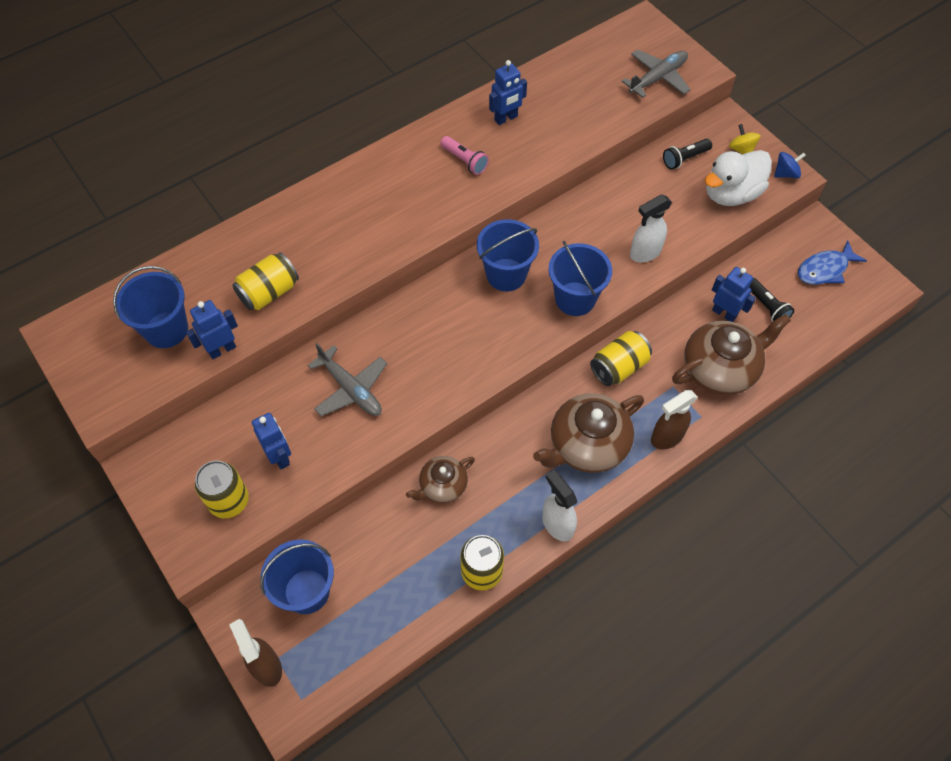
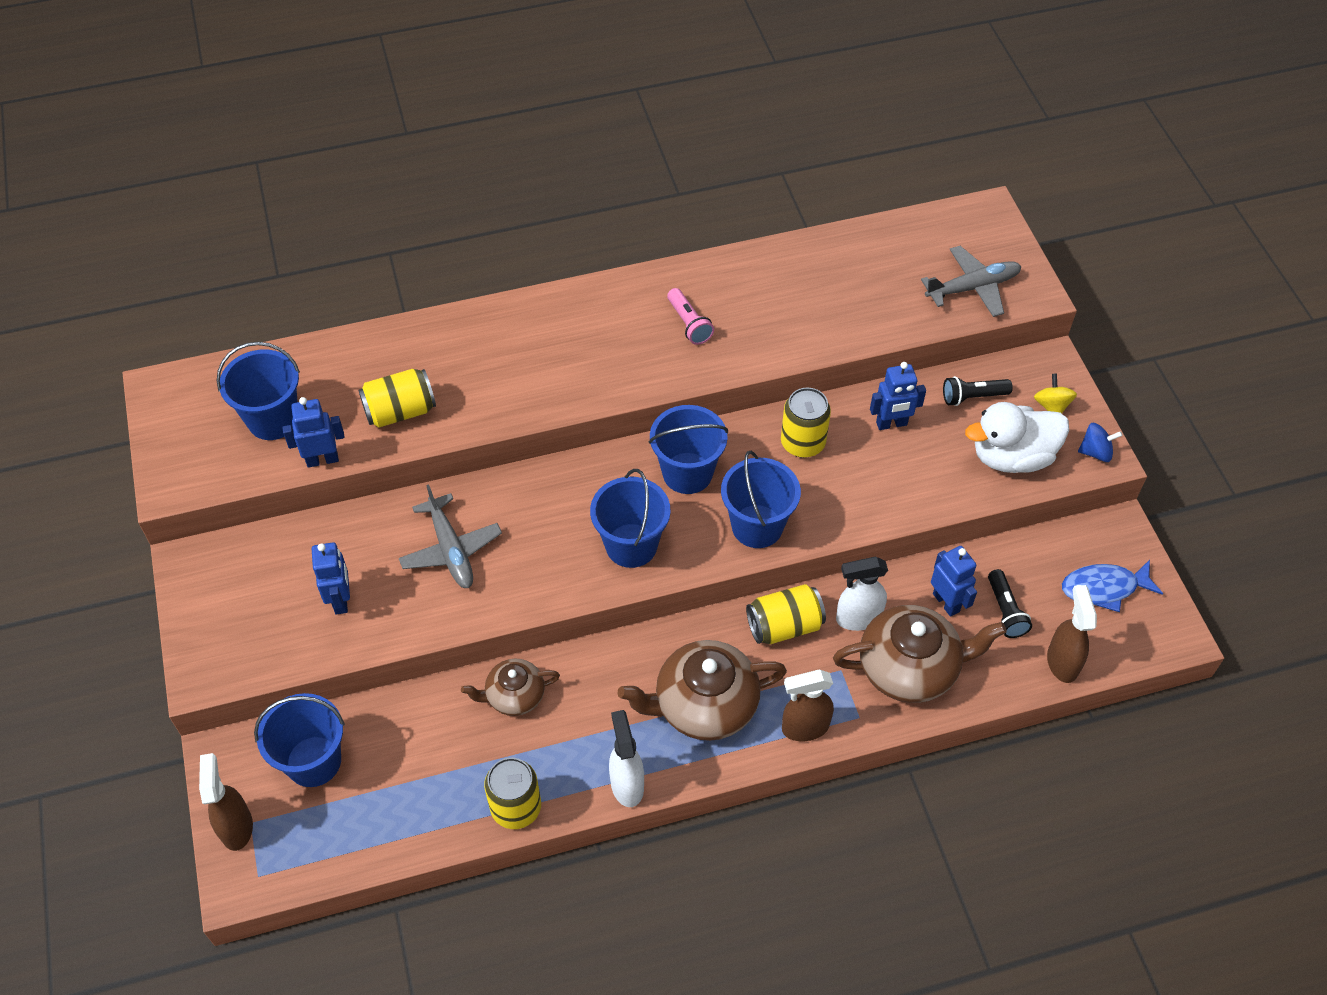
camera: 20 degrees right, 5 degrees down
yellow can [195,461,249,518] -> yellow can moved to [781,387,831,458]
blue robot [489,60,527,125] -> blue robot moved to [870,362,926,430]
white spray bottle [630,194,672,262] -> white spray bottle moved to [836,557,888,631]
none -> blue bucket [590,469,671,568]
none -> brown spray bottle [1047,585,1097,683]

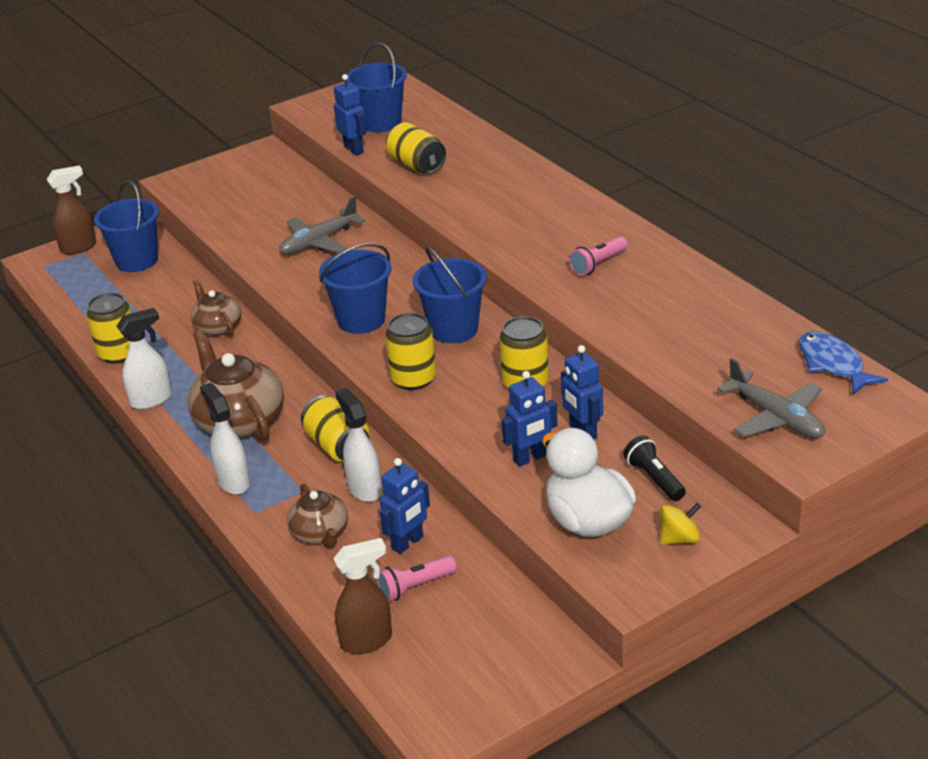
camera: 75 degrees right, 20 degrees down
blue robot [312,542,350,615] -> blue robot moved to [501,371,557,467]
blue bucket [721,451,801,548] -> yellow can [385,313,436,390]
brown spray bottle [782,670,834,741] -> white spray bottle [200,383,250,495]
brown teapot [833,605,1007,703] -> brown teapot [287,484,348,547], size x0.58
black flashlight [988,569,1032,638] -> pink flashlight [376,556,456,602]
blue fish [1062,560,1163,612] -> blue fish moved to [799,331,888,395]
blue spinning top [1078,423,1122,462] -> none

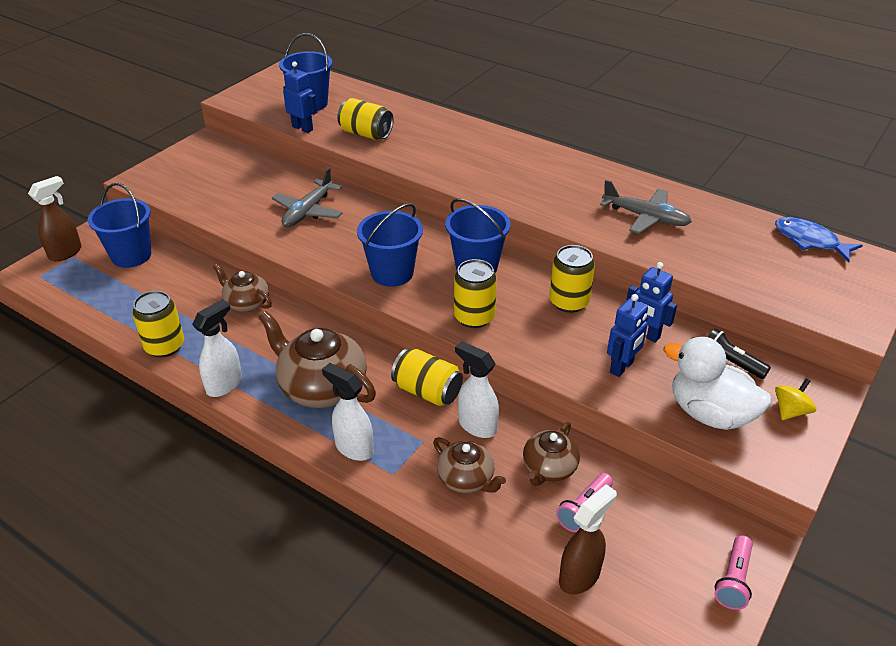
camera: 25 degrees left, 5 degrees up
blue robot [380,458,430,554] -> brown teapot [523,422,580,486]
pink flashlight [569,236,628,276] -> pink flashlight moved to [714,535,753,610]
grey plane [717,358,825,438] -> grey plane moved to [600,180,692,234]

